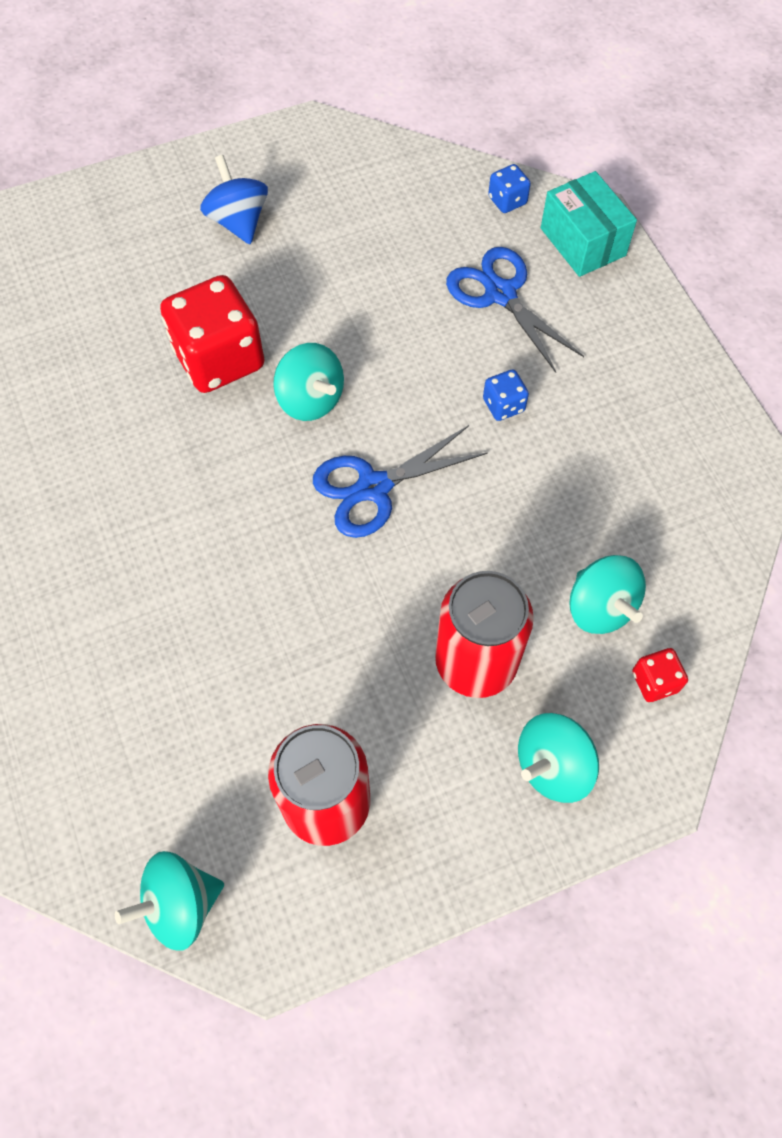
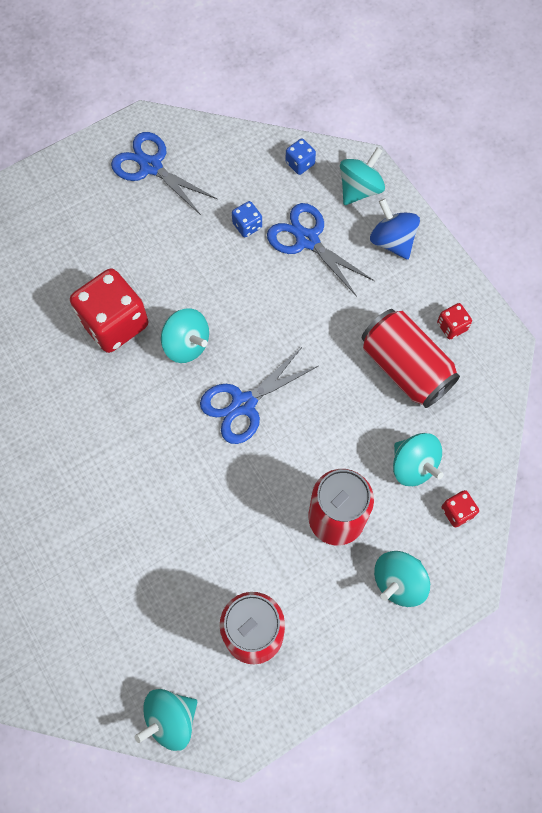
camera: 10 degrees left, 5 degrees up
blue spinning top [200,155,268,244] -> blue spinning top moved to [370,198,420,260]
blue dice [483,369,529,421] -> blue dice moved to [232,201,262,237]
turquoise box [541,171,637,277] -> turquoise spinning top [340,147,385,205]
none -> blue scissors [111,132,217,215]
none -> red can [362,309,460,408]
none -> red dice [437,303,472,339]

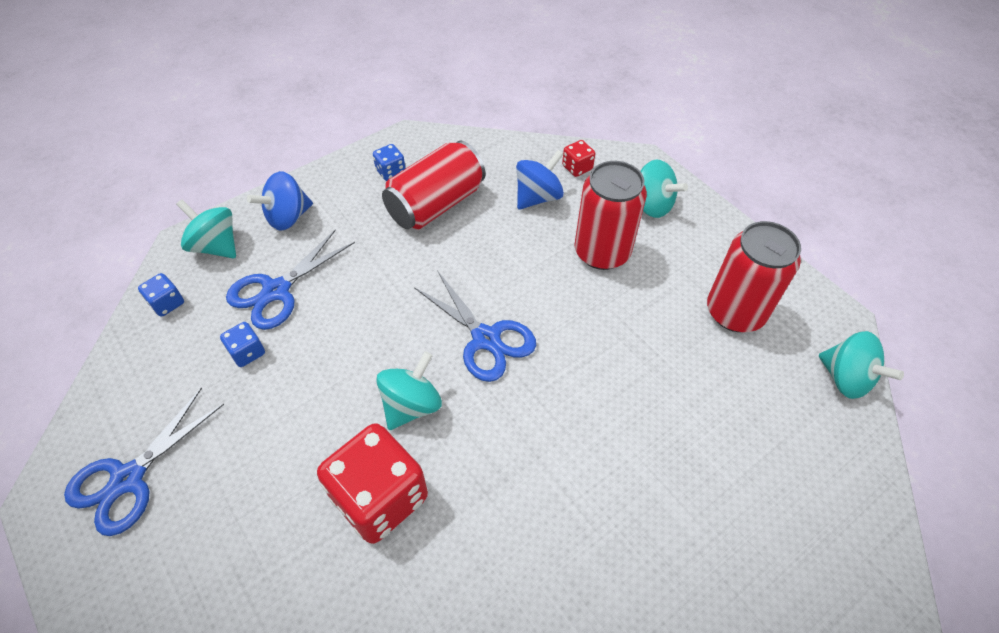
camera: 95 degrees left, 15 degrees down
turquoise spinning top [393,433,444,486] -> blue spinning top [516,150,564,210]
red dice [437,303,472,339] -> blue dice [373,144,406,181]

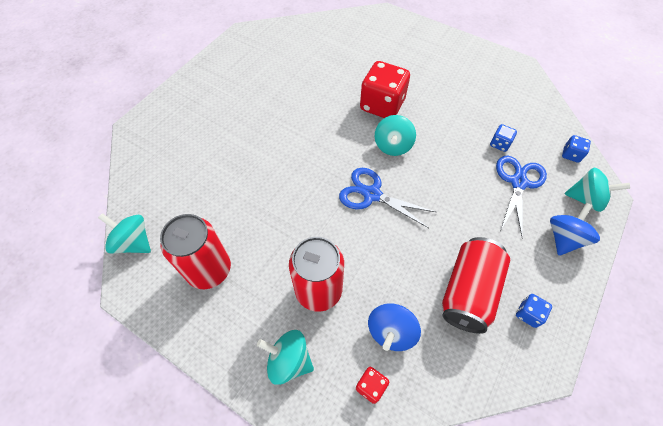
camera: 160 degrees right, 5 degrees up
blue scissors [64,388,224,536] -> none

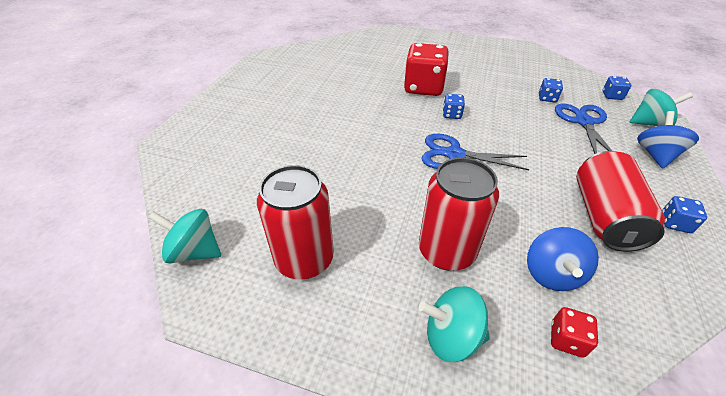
camera: 15 degrees left, 15 degrees down
turquoise spinning top [375,115,416,156] -> blue dice [443,94,465,119]

